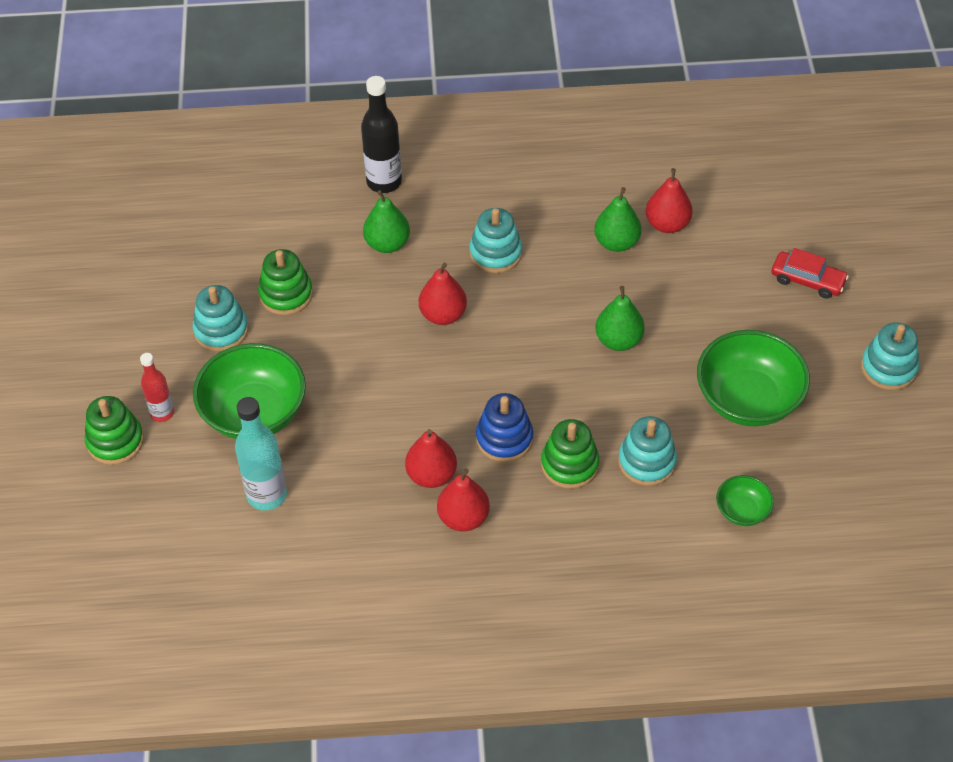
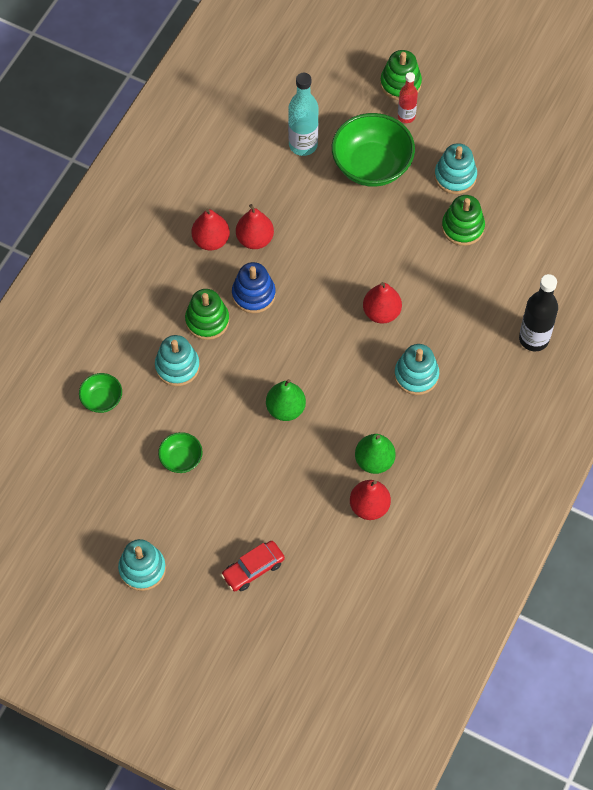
camera: 120 degrees right, 10 degrees up
green pear [363,190,410,253] -> none
green bowl [697,330,810,427] -> green bowl [158,432,203,473], size x0.49

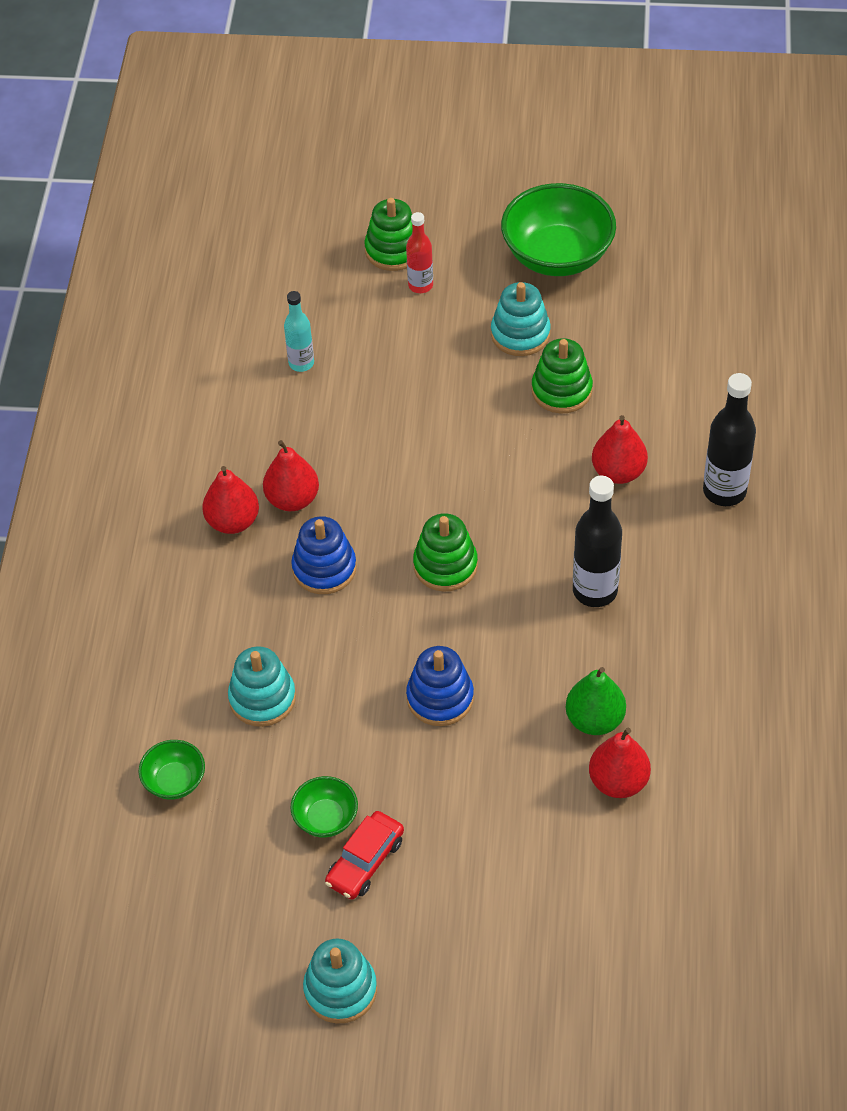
camera: 20 degrees left, 10 degrees down
green stacking toy [185,289,229,340] -> green stacking toy moved to [413,513,478,592]
red car [221,541,285,592] -> red car moved to [325,811,404,900]
green pear [266,379,306,421] -> blue stacking toy [406,646,474,726]
turquoise bottle [288,73,319,156] -> turquoise bottle [284,291,314,372], size x0.62
green bowl [332,113,415,187] -> green bowl moved to [501,183,616,276]
red pear [363,282,402,324] -> red pear moved to [592,415,648,484]
turquoise stacking toy [394,344,439,395] -> black bottle [573,476,622,607]

